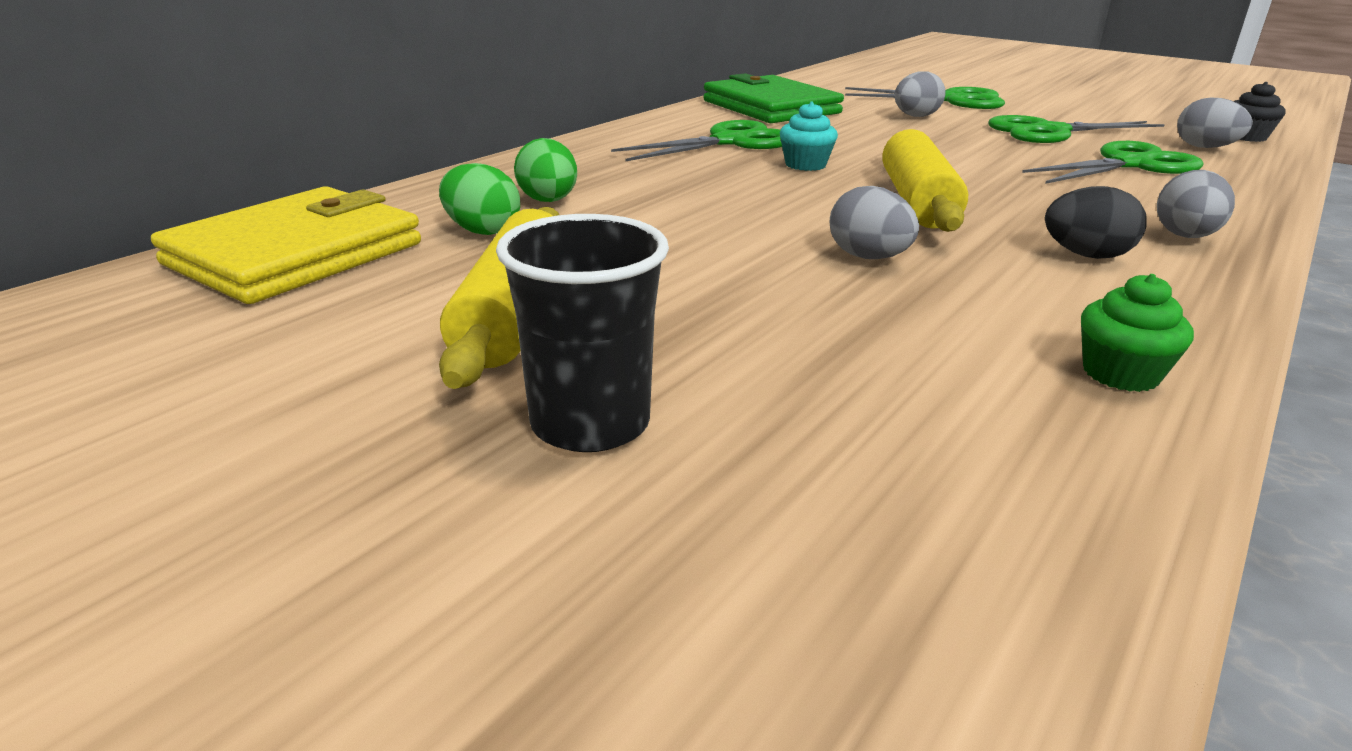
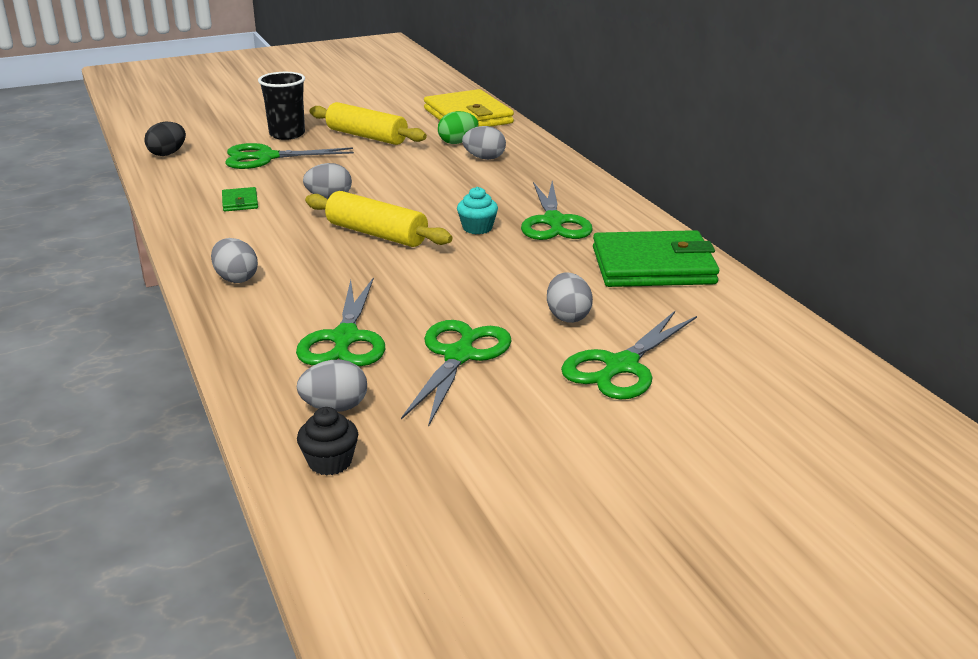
camera: 120 degrees right, 0 degrees up
green egg [514,138,577,202] -> grey egg [462,126,506,160]
black egg [1045,186,1147,259] -> black egg moved to [144,122,186,156]
green cupcake [1081,274,1194,392] -> none
none -> green wallet [222,187,258,211]
none -> green scissors [225,143,354,169]

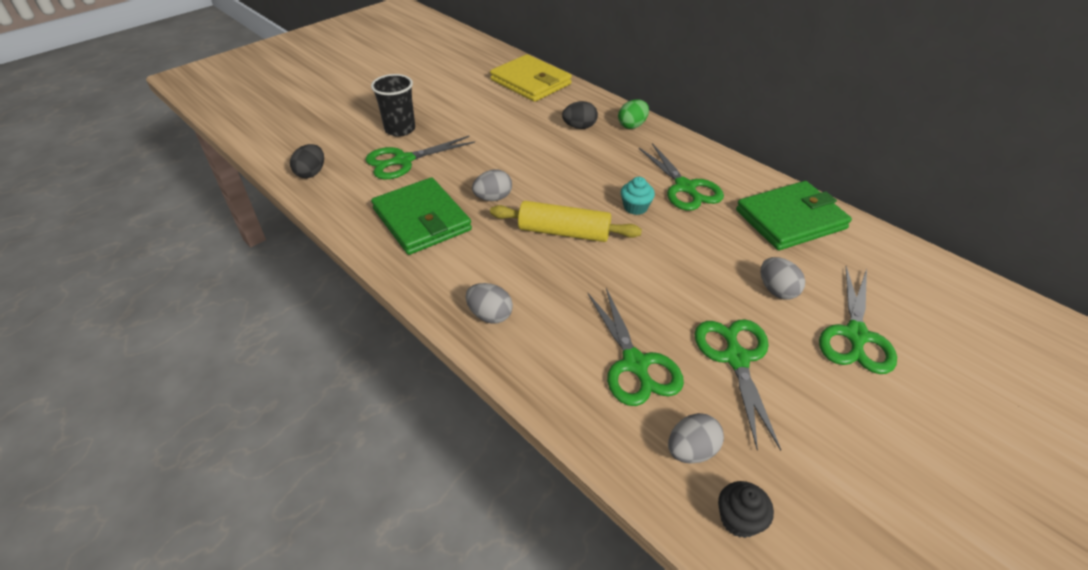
camera: 20 degrees left, 15 degrees up
green wallet [222,187,258,211] -> green wallet [371,177,472,255], size x2.33
yellow rolling pin [310,102,427,145] -> none
green egg [438,111,479,144] -> green egg moved to [618,99,649,129]
grey egg [462,126,506,160] -> black egg [562,101,598,129]

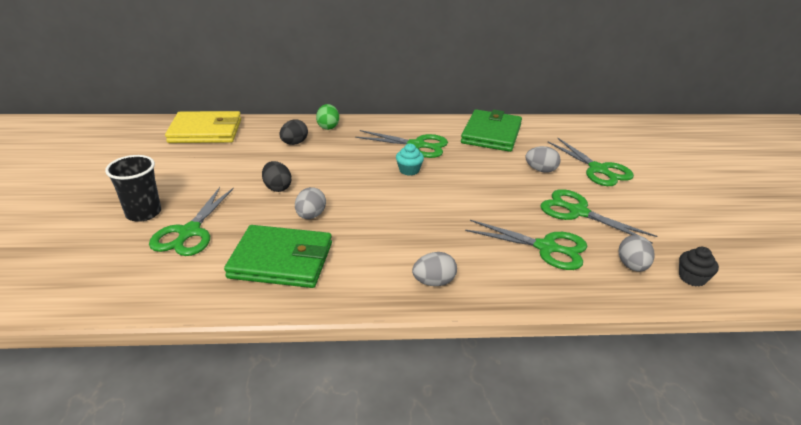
camera: 50 degrees left, 10 degrees down
black egg [290,144,324,178] -> black egg moved to [262,161,292,192]
yellow rolling pin [490,201,642,242] -> none

